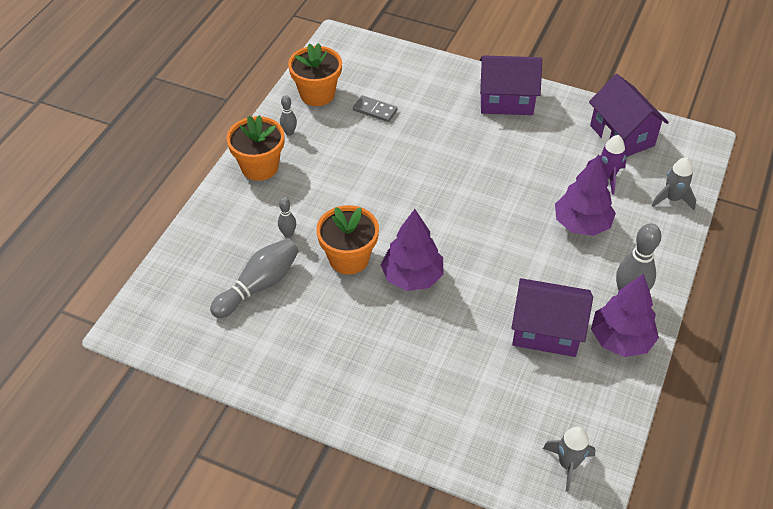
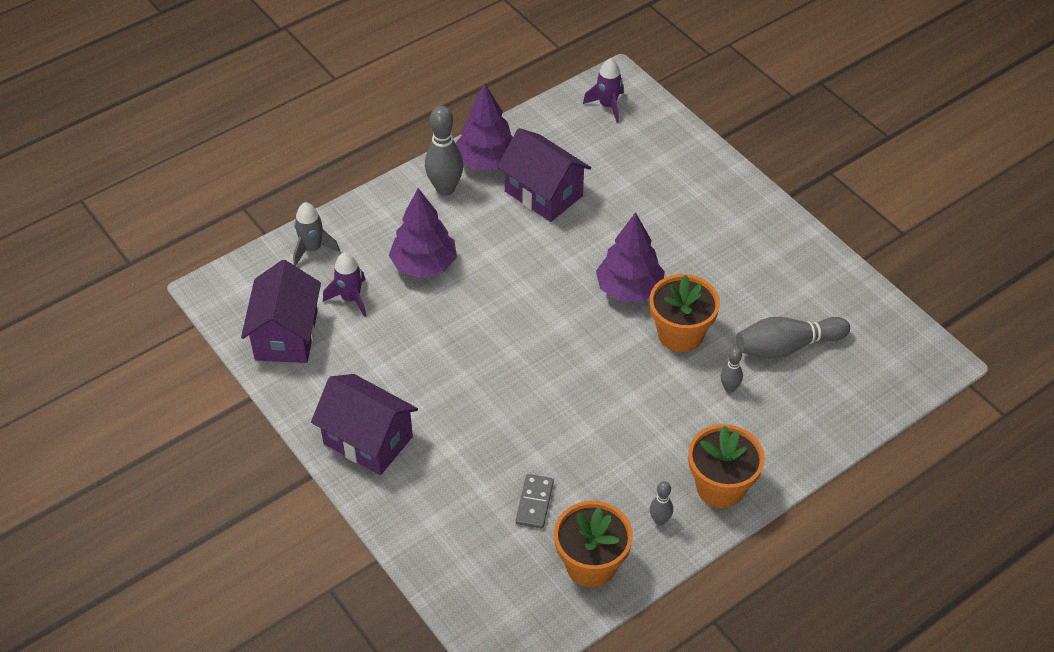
camera: 150 degrees left, 0 degrees up
grey domino [353,95,397,122] -> grey domino turned 45 degrees clockwise [516,474,554,529]
grey rocket [543,427,596,492] -> purple rocket [583,58,624,123]

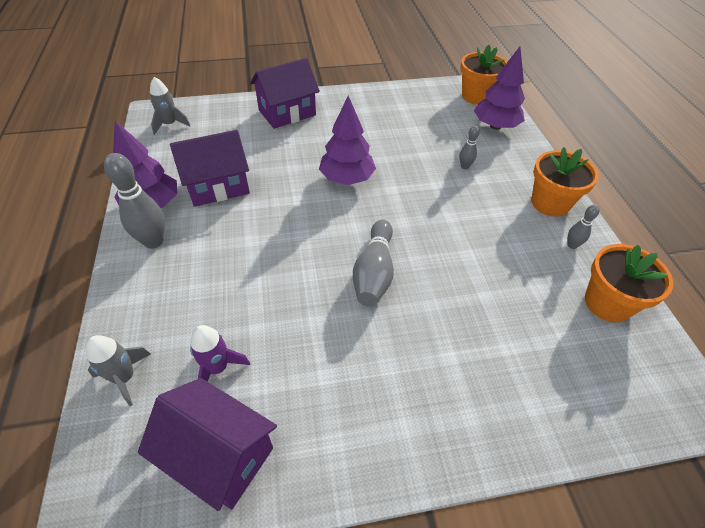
camera: 65 degrees left, 0 degrees up
purple house [311,374,418,475] -> purple house moved to [250,58,320,129]
purple tree [389,188,457,278] -> purple tree moved to [474,47,525,130]
grey domino [516,474,554,529] -> none
purple rocket [583,58,624,123] -> grey rocket [150,77,191,135]
orange flower pot [650,274,720,352] -> orange flower pot moved to [460,45,507,105]
grey bowling pin [736,317,850,358] -> grey bowling pin moved to [353,219,394,307]

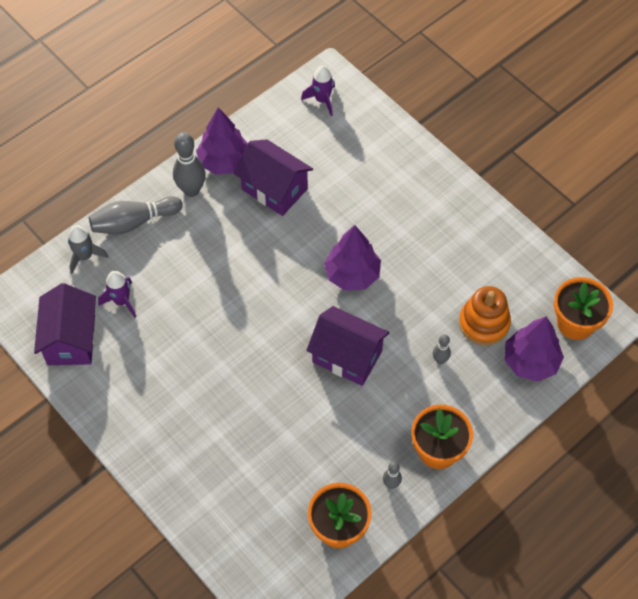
camera: 60 degrees right, 10 degrees up
grey rocket [150,77,191,135] -> purple rocket [301,66,335,116]
purple house [250,58,320,129] -> purple house moved to [306,306,389,386]
grey bowling pin [353,219,394,307] -> grey bowling pin moved to [89,196,183,234]
none -> orange stacking toy [459,286,511,346]

